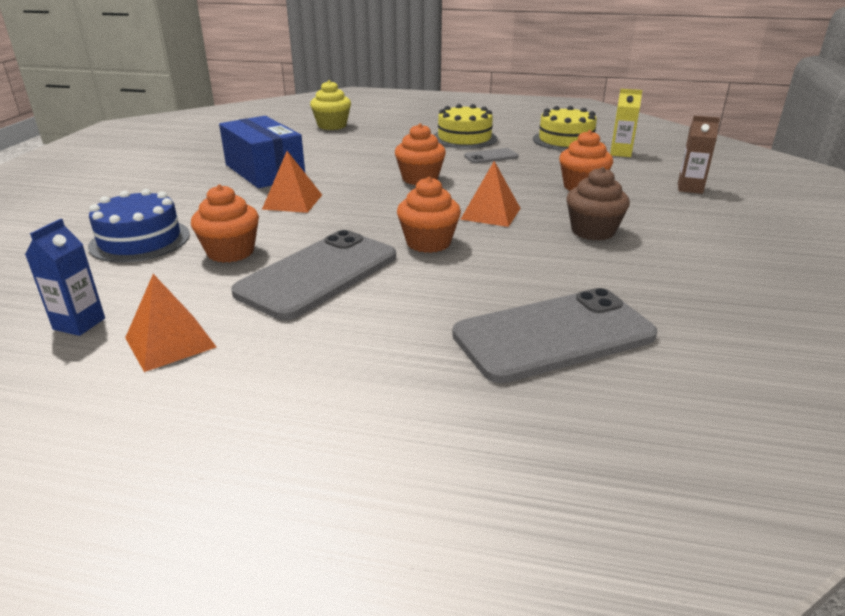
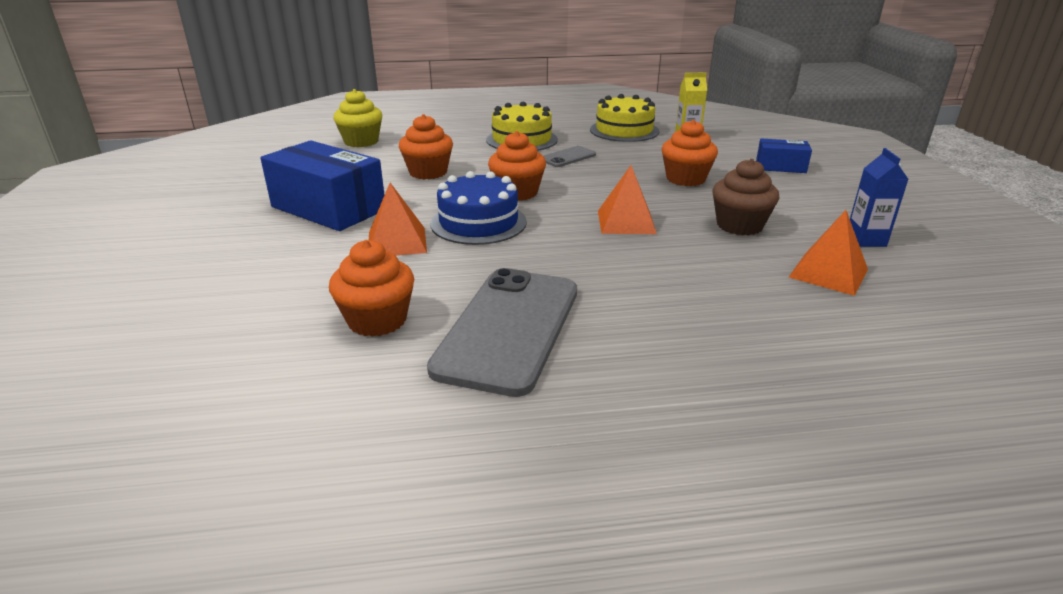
camera: 20 degrees left, 0 degrees up
blue carton [25,219,105,336] -> blue carton moved to [850,148,909,247]
blue cake [88,189,190,263] -> blue cake moved to [431,171,527,245]
orange pyramid [125,274,216,372] -> orange pyramid moved to [789,210,868,296]
orange cupcake [397,177,461,253] -> orange cupcake moved to [399,114,453,179]
grey phone [452,288,657,383] -> none
brown carton [678,116,720,194] -> blue box [756,139,812,173]

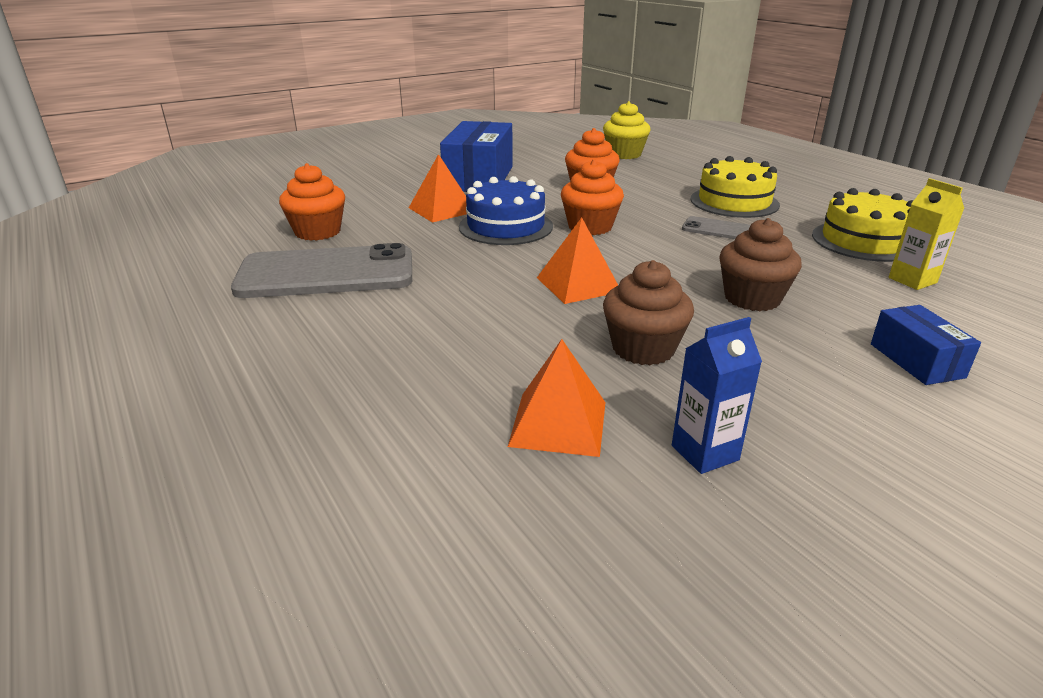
camera: 65 degrees right, 0 degrees up
orange cupcake [662,120,718,186] -> brown cupcake [719,218,802,311]

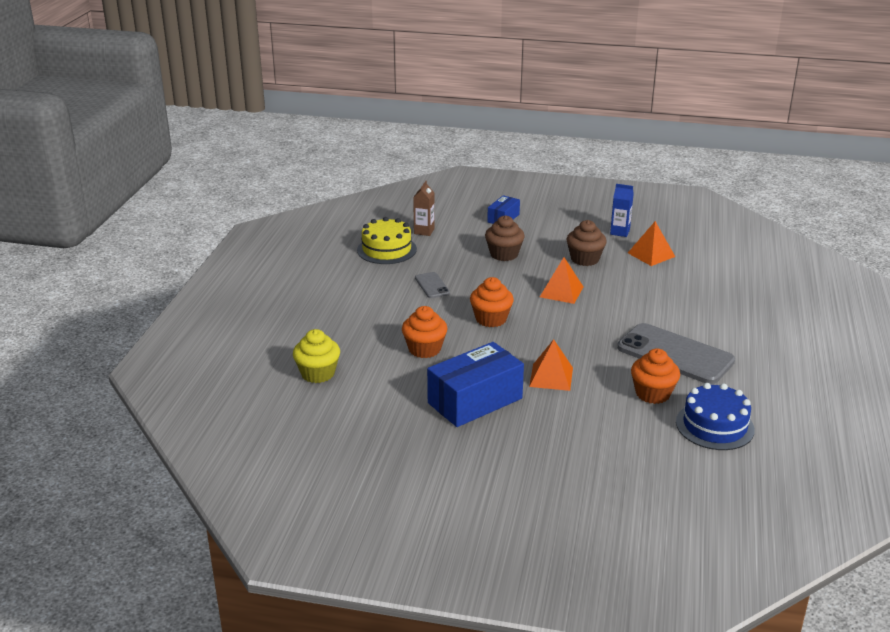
camera: 135 degrees left, 0 degrees up
blue cake [459,176,553,245] -> blue cake moved to [676,383,755,450]
yellow cake [690,156,780,218] -> none
yellow carton [889,178,964,290] -> brown carton [413,181,435,236]

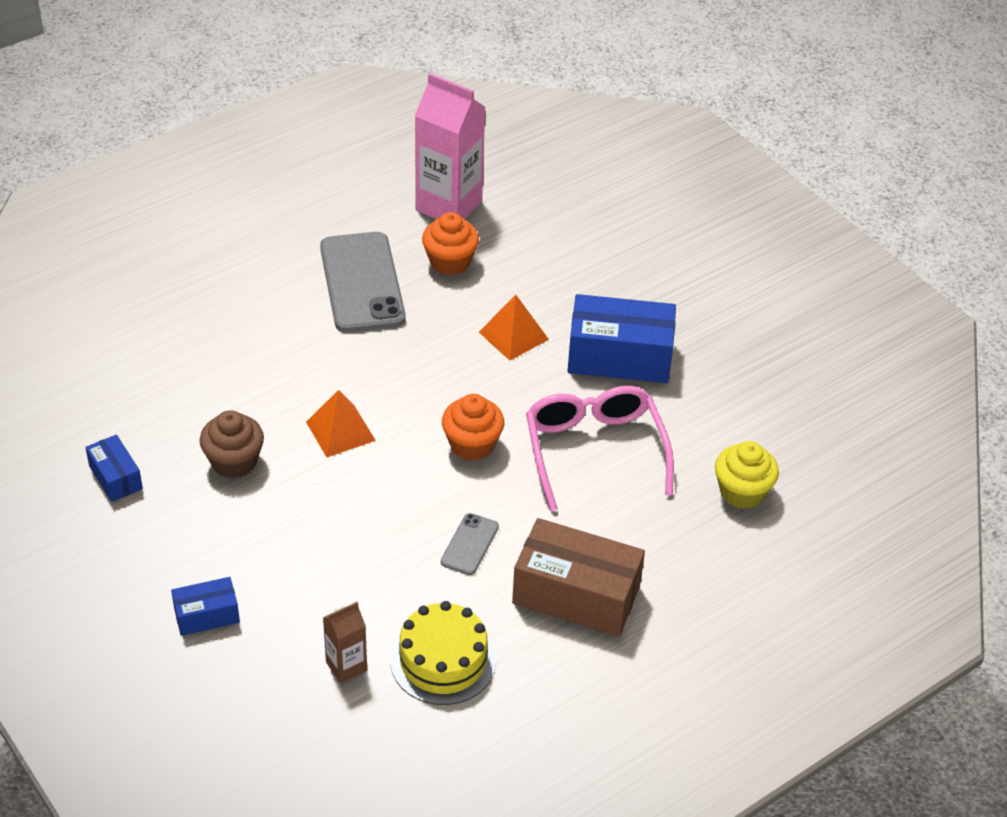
camera: 140 degrees left, 15 degrees up
orange cupcake [402,306,447,358] -> pink glasses [526,386,674,511]
brown cupcake [485,215,525,261] -> none
blue carton [610,184,634,237] -> blue box [85,435,143,502]
orange pyramid [628,221,675,266] -> none
blue cake [676,383,755,450] -> pink carton [415,73,486,219]
none -> brown box [512,518,645,637]

